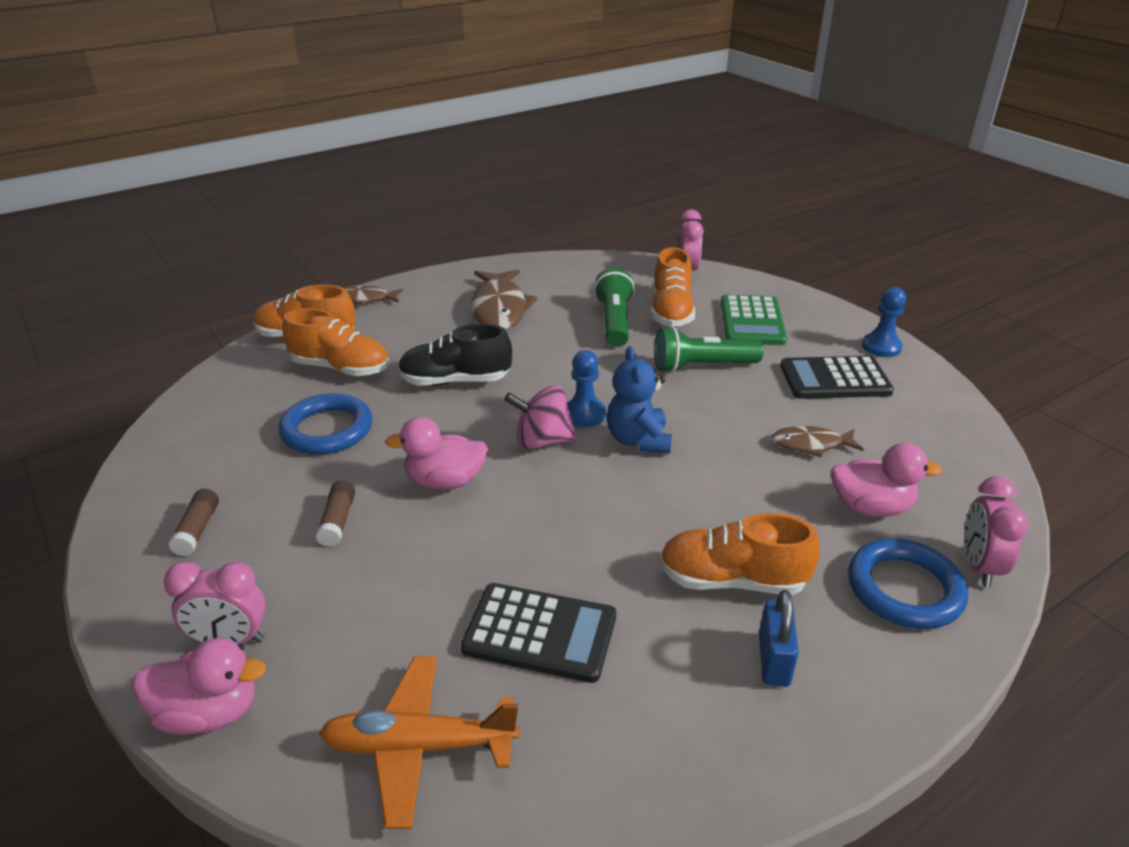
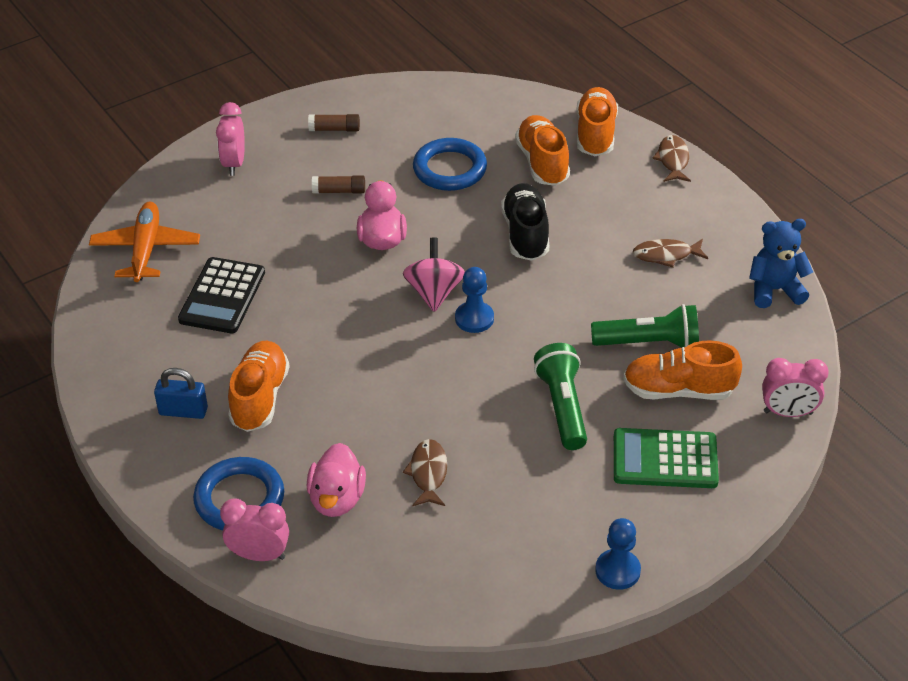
camera: 90 degrees right, 10 degrees up
pink duck [133,638,266,735] -> none
orange shoe [282,308,389,376] -> orange shoe turned 150 degrees clockwise [515,115,570,186]
brown fish [471,269,537,330] -> brown fish [633,239,708,267], size x0.56
blue teddy bear [607,346,672,453] -> blue teddy bear moved to [749,219,813,308]
black calculator [780,356,894,399] -> none

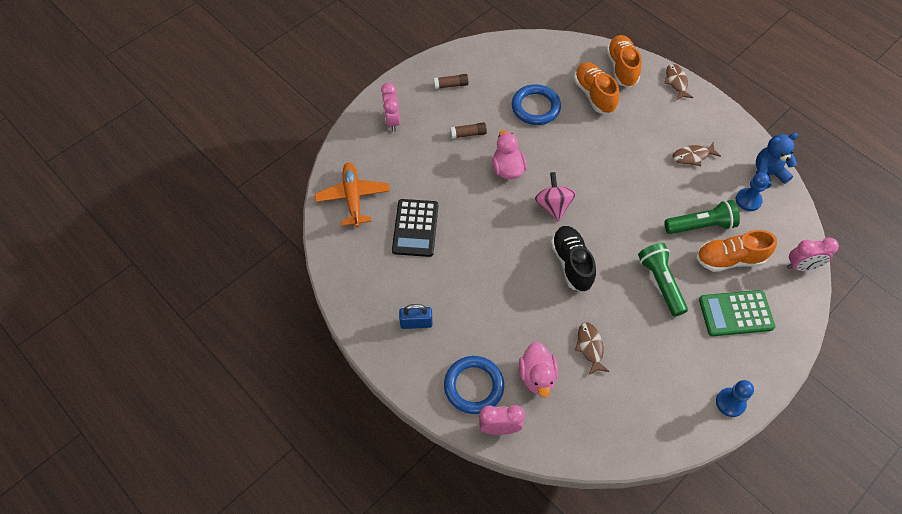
camera: 10 degrees left, 15 degrees up
orange shoe [228,340,290,432] -> none
blue pawn [455,267,494,333] -> blue pawn moved to [736,172,770,211]
black shoe [501,183,549,261] -> black shoe moved to [551,226,596,292]

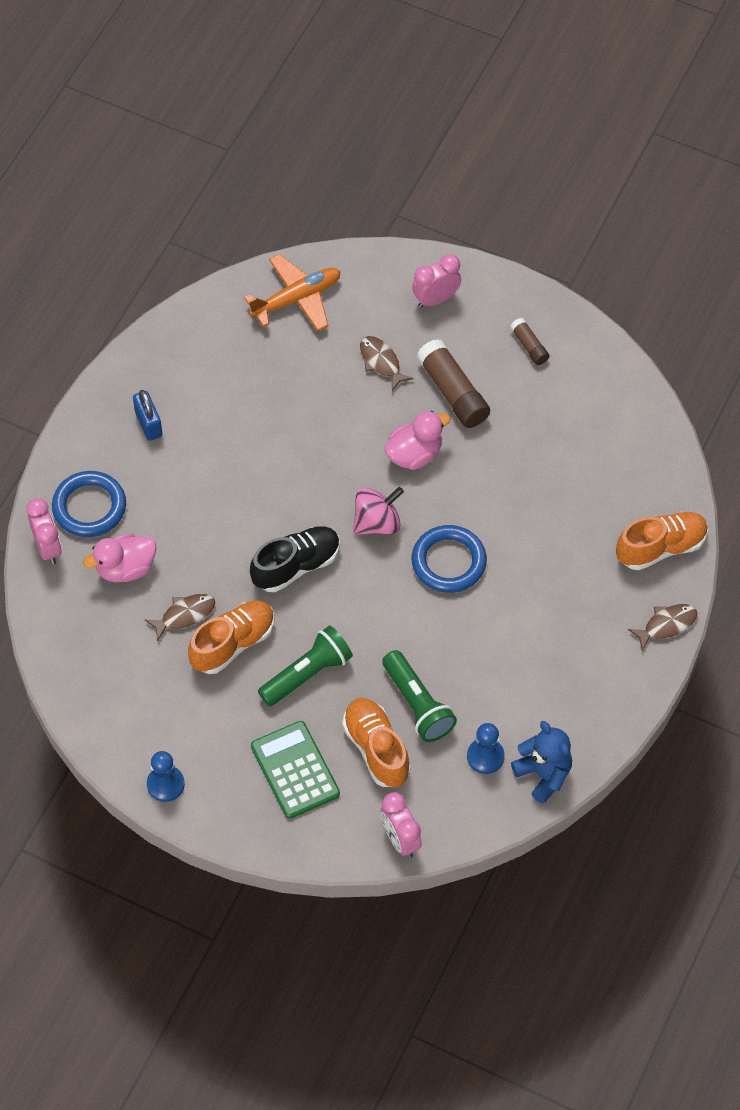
camera: 70 degrees right, 0 degrees up
black calculator [392,199,438,257] -> none
brown glue stick [450,122,487,139] -> brown glue stick [417,339,490,428], size x1.86
blue ring [512,84,561,125] -> blue ring moved to [412,525,487,593]
orange shoe [574,62,619,114] -> orange shoe moved to [188,600,275,674]
brown fish [672,142,721,166] -> brown fish moved to [360,336,413,391]

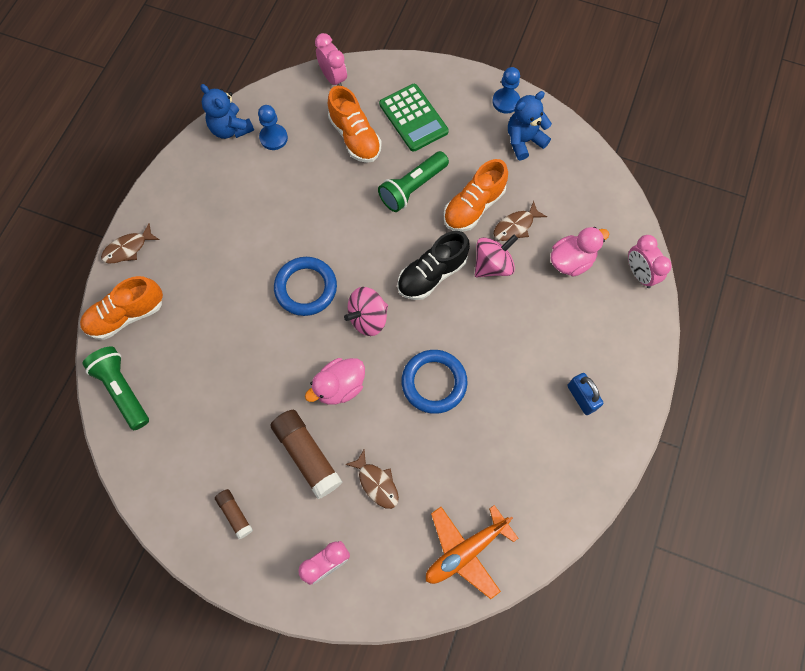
camera: 175 degrees right, 10 degrees up
blue ring [52,471,126,537] -> blue ring moved to [401,350,467,414]
green flashlight [382,650,457,742] -> green flashlight moved to [83,346,149,430]
none -> pink spinning top [475,235,518,277]
none -> blue teddy bear [508,91,552,161]

